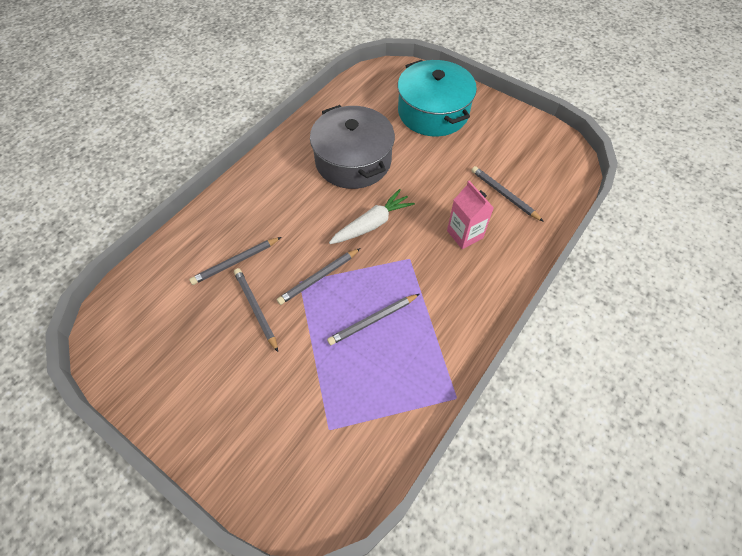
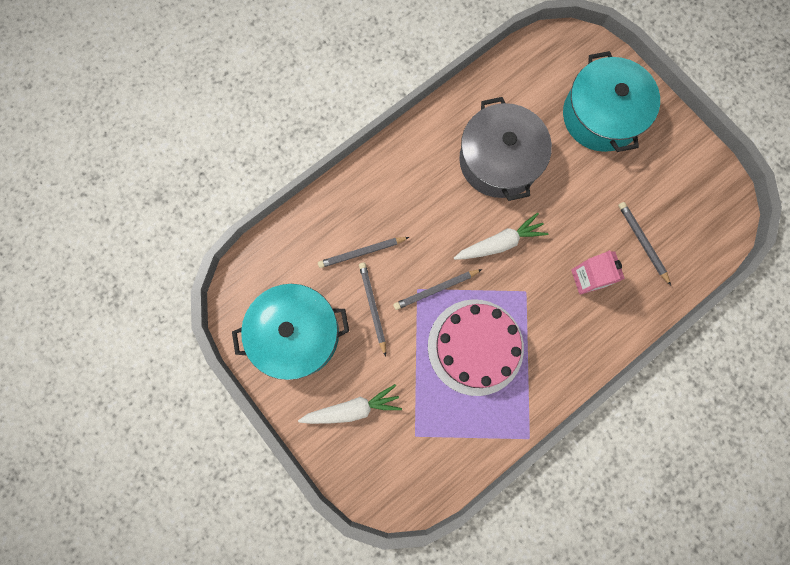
camera: 15 degrees right, 20 degrees up
grey pencil [327,294,420,345] -> pink cake [428,299,524,396]
none -> turquoise pot [232,284,349,380]
none -> white carrot [298,384,402,424]

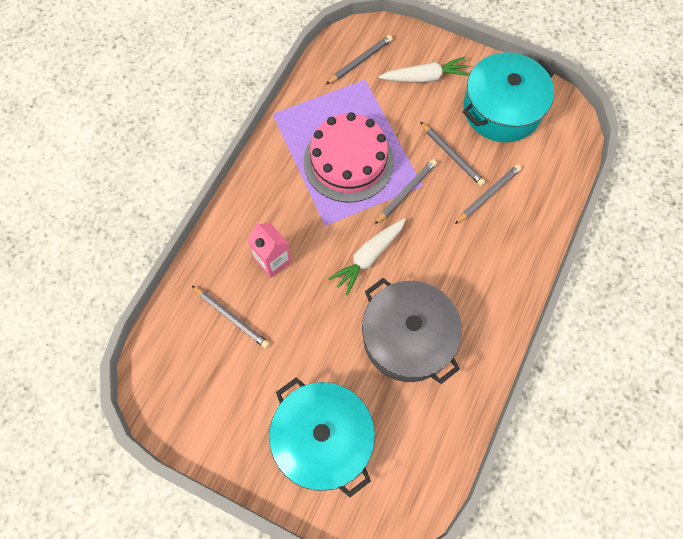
camera: 155 degrees right, 10 degrees down
white carrot [298,384,402,424] -> white carrot turned 150 degrees counterclockwise [379,57,470,83]
none -> grey pencil [326,35,393,85]

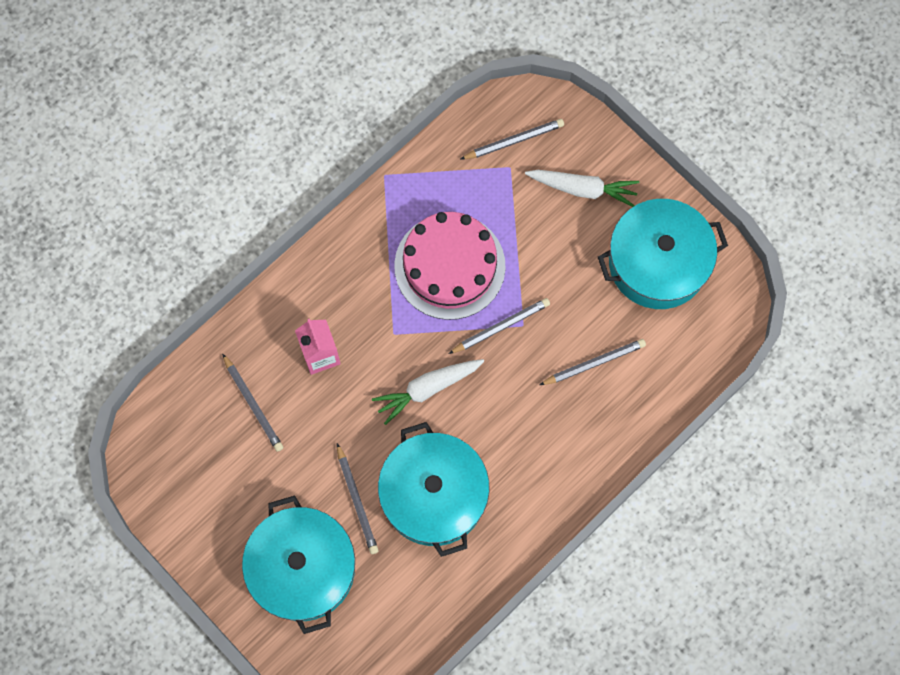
camera: 20 degrees right, 5 degrees up
grey pot [362,278,462,384] -> turquoise pot [378,422,490,557]
grey pencil [420,122,485,186] -> grey pencil moved to [337,443,379,554]

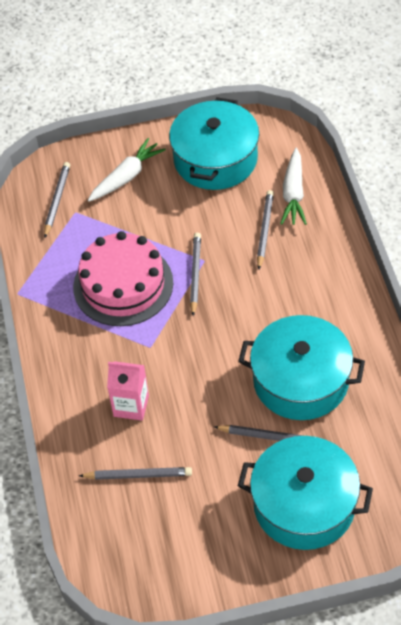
camera: 55 degrees left, 20 degrees down
white carrot [372,359,484,425] -> white carrot moved to [280,148,307,225]

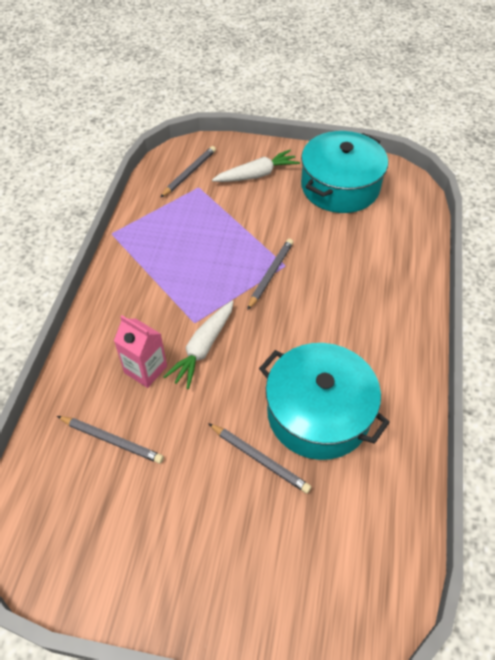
camera: 20 degrees right, 0 degrees up
pink cake [73,231,173,326] -> none
turquoise pot [238,436,373,550] -> none
grey pencil [257,190,274,269] -> none
white carrot [280,148,307,225] -> white carrot moved to [163,301,233,389]

